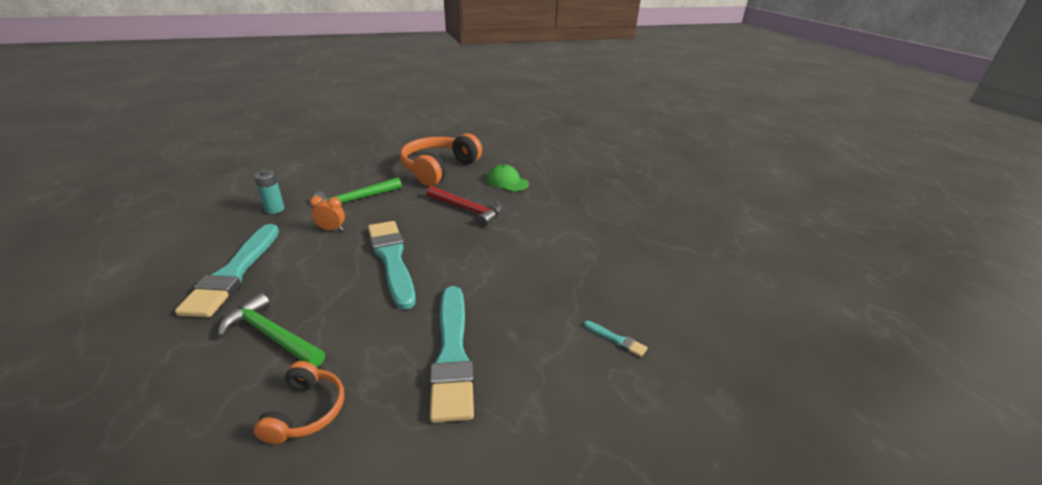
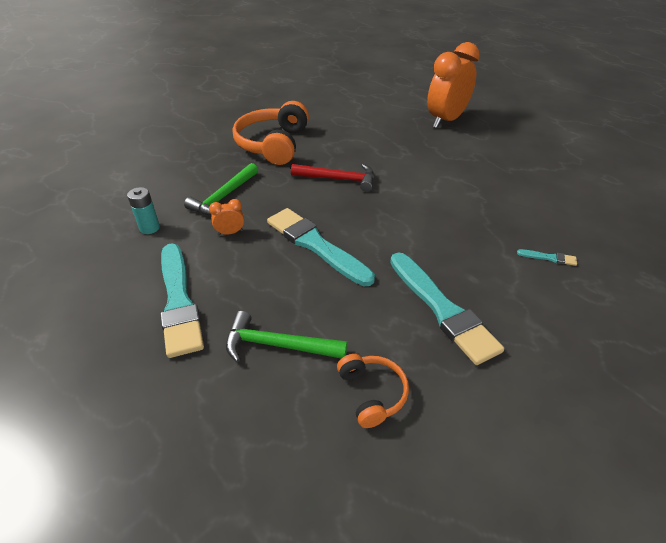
camera: 20 degrees left, 10 degrees up
green cap [487,164,529,192] -> none
none -> orange clock [427,42,480,128]

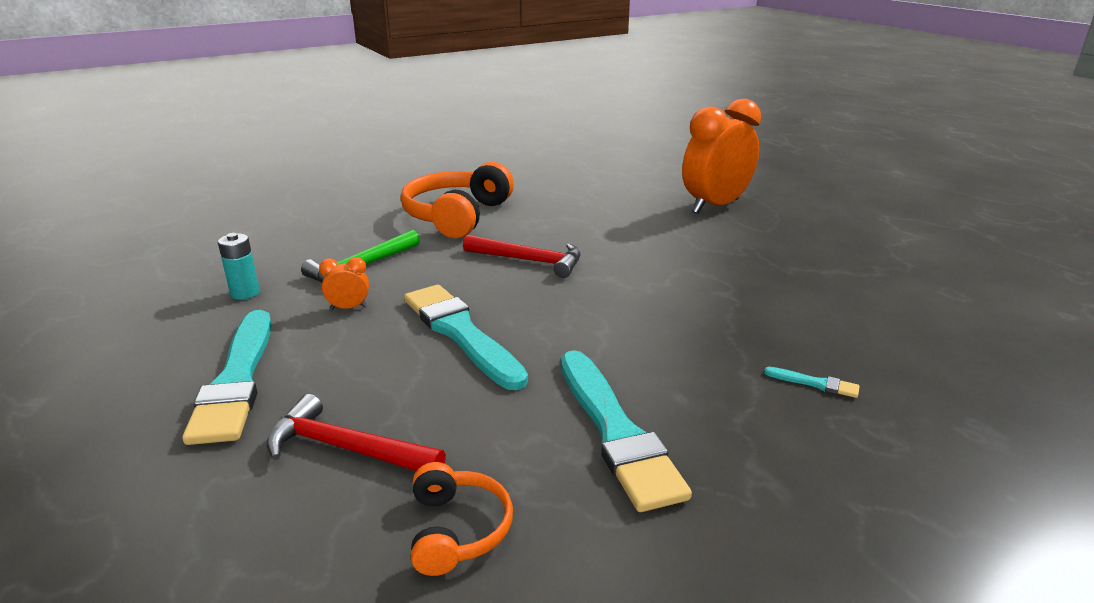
camera: 10 degrees right, 15 degrees down
green hammer [226,311,347,362] -> red hammer [266,394,446,471]

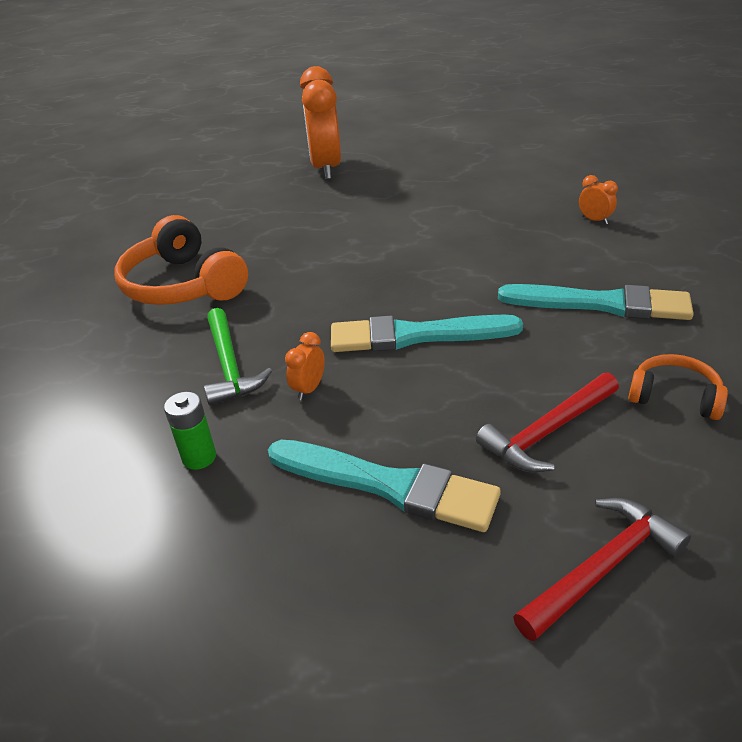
camera: 55 degrees left, 10 degrees up
turquoise battery [218,233,260,300] -> green battery [164,392,216,470]
red hammer [463,235,581,278] -> red hammer moved to [513,498,691,642]
turquoise brush [764,367,860,398] -> orange clock [579,175,618,225]

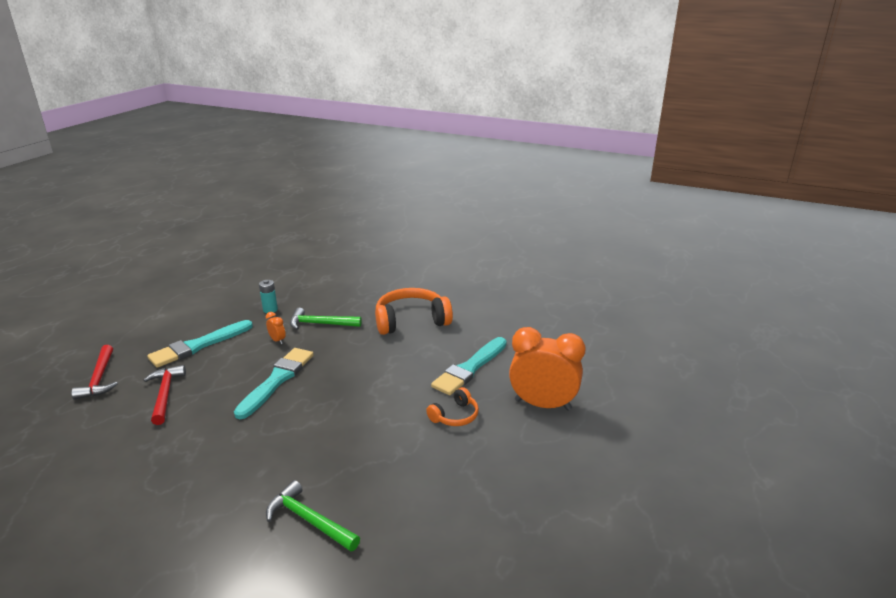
camera: 110 degrees right, 10 degrees down
green battery [164,392,216,470] -> turquoise battery [259,280,278,313]
turquoise brush [498,284,694,320] -> turquoise brush moved to [431,337,507,395]
orange clock [579,175,618,225] -> green hammer [266,480,360,551]
orange headphones [628,354,728,420] -> orange headphones moved to [426,387,479,426]

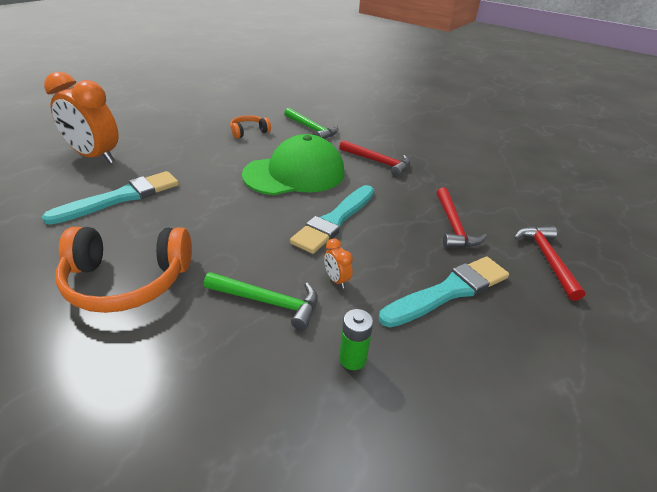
camera: 170 degrees left, 10 degrees up
turquoise battery [259,280,278,313] -> green battery [339,309,373,370]
orange headphones [426,387,479,426] -> orange headphones moved to [230,115,271,139]
none -> green cap [242,134,345,195]
none -> red hammer [339,140,410,177]

